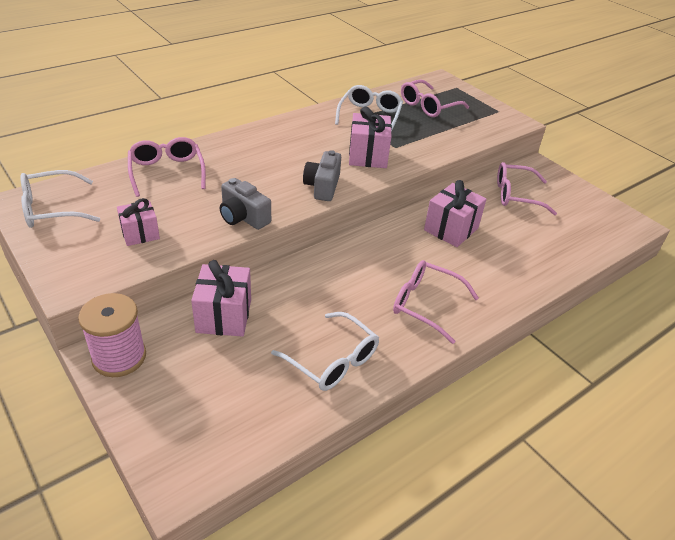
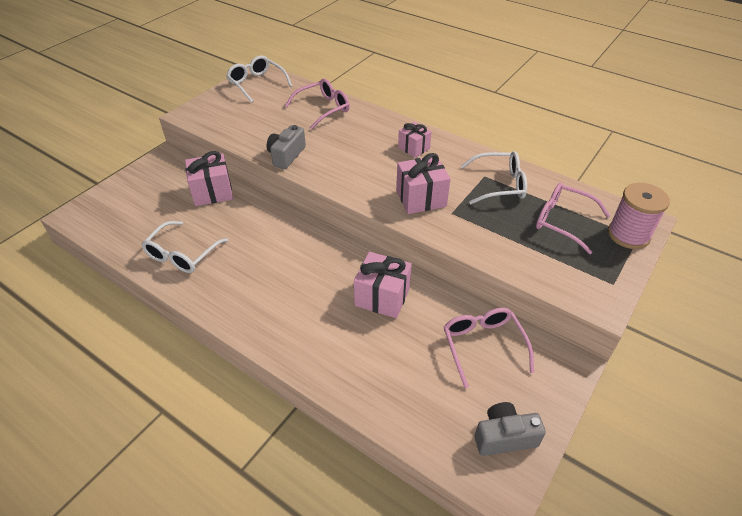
camera: 75 degrees right, 5 degrees up
pink spool [78,293,146,377] -> pink spool moved to [608,183,670,249]
pink gift [117,198,160,246] -> pink gift moved to [398,122,432,158]
grey camera [303,150,341,201] -> grey camera moved to [475,402,546,456]
pink glasses [393,260,479,344] -> none

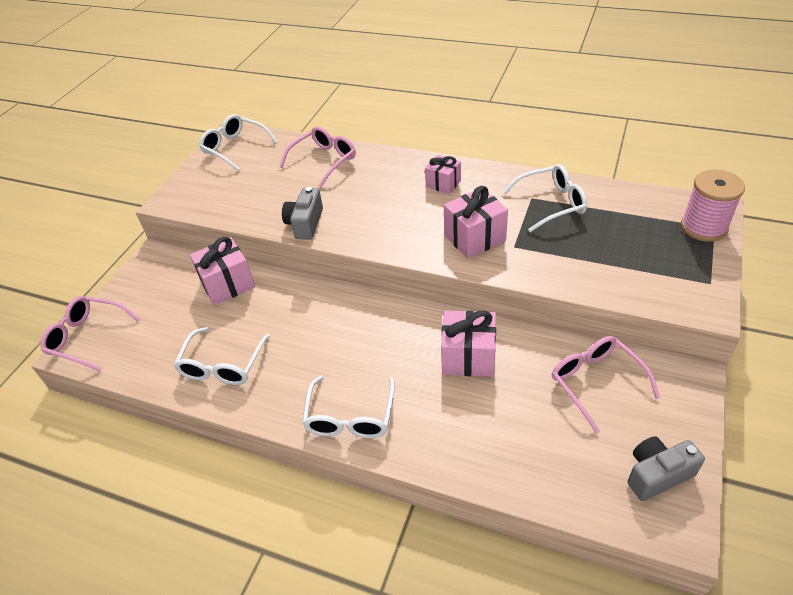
camera: 10 degrees left, 0 degrees up
pink glasses [536,183,610,254] -> pink glasses moved to [40,296,140,371]
none -> white glasses [302,376,395,438]

